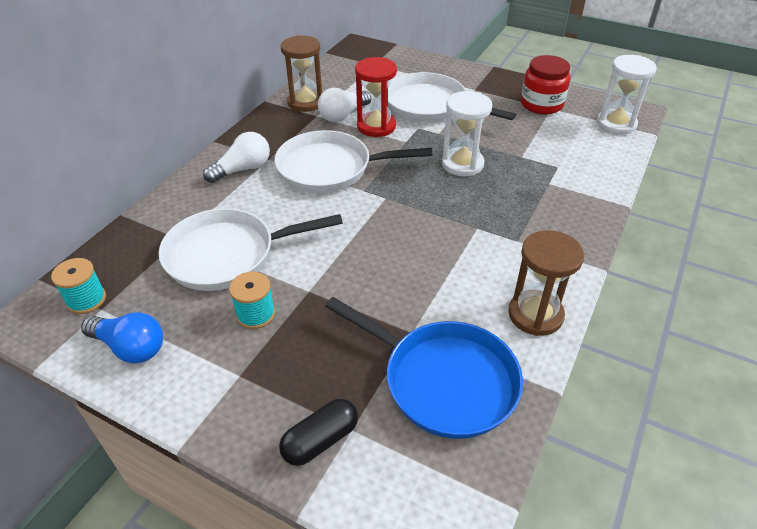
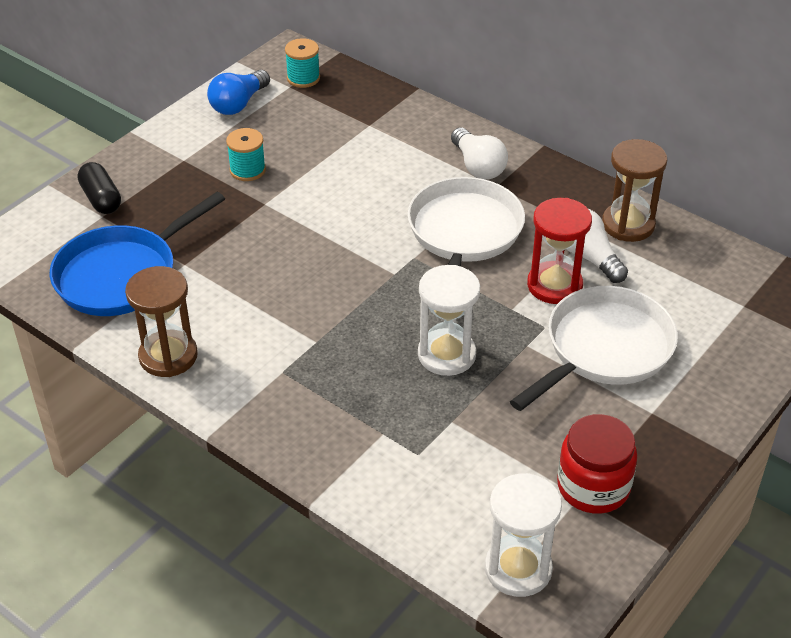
camera: 100 degrees right, 0 degrees up
white pan [159,208,343,291] -> none

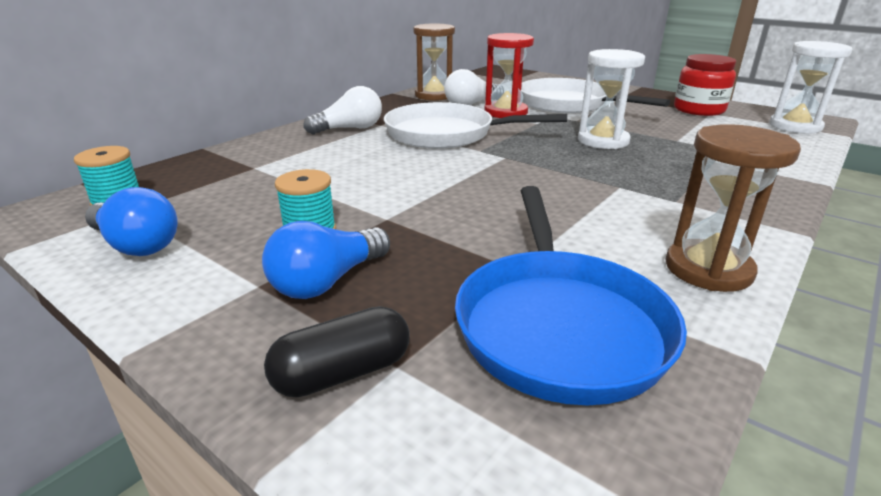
camera: 90 degrees left, 15 degrees down
blue pan [50,192,225,316] -> blue pan turned 45 degrees clockwise [455,186,687,405]
none -> blue light bulb [262,221,390,299]

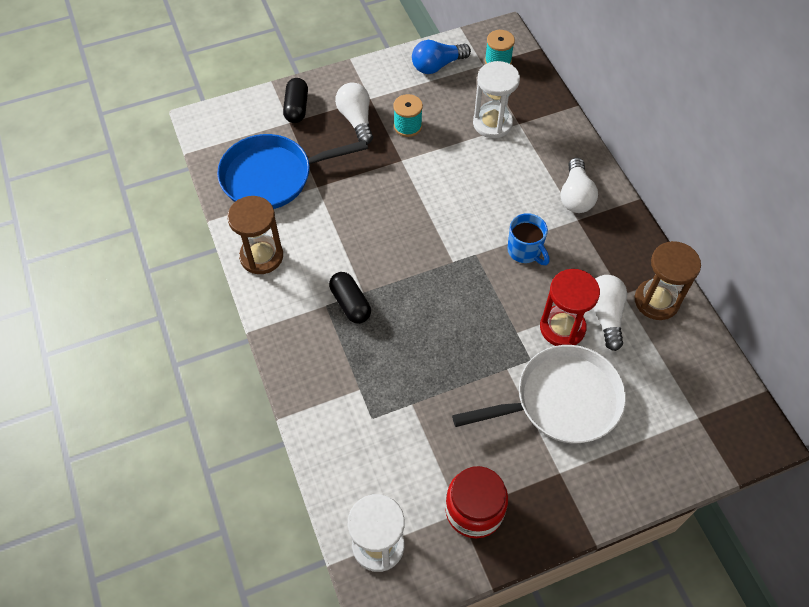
camera: 120 degrees right, 30 degrees up
blue light bulb [262,221,390,299] -> white light bulb [335,83,373,144]
white pan [384,102,567,149] -> blue mug [507,213,550,265]
blue pan [455,186,687,405] -> blue pan turned 45 degrees counterclockwise [217,134,368,209]
white hourglass [578,49,645,149] -> white hourglass moved to [473,61,520,138]
none -> black capsule [329,272,371,324]

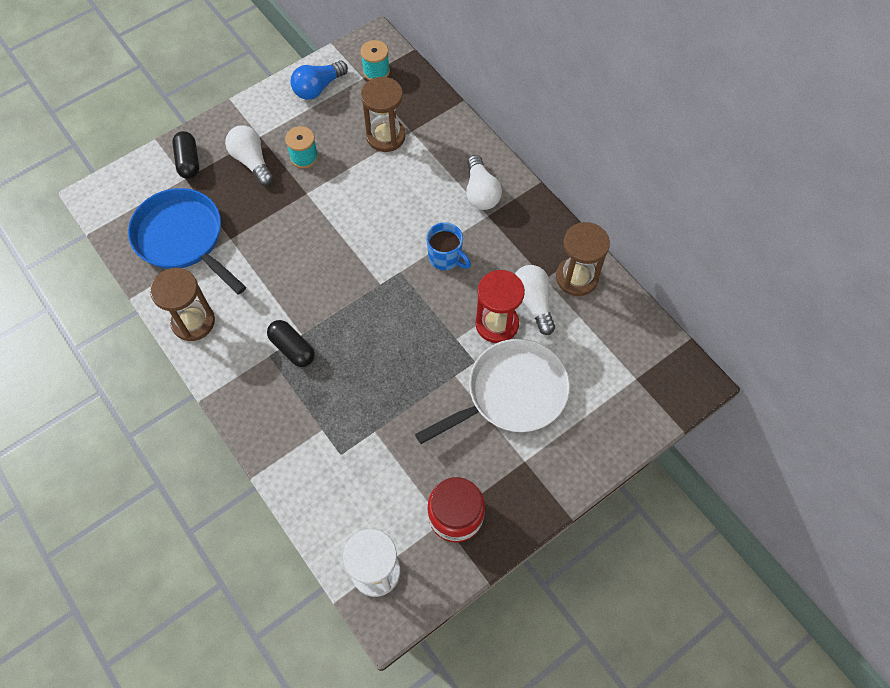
camera: 15 degrees left, 5 degrees up
blue pan [217,134,368,209] -> blue pan turned 75 degrees clockwise [128,188,246,295]
white hourglass [473,61,520,138] -> brown hourglass [361,77,406,152]

